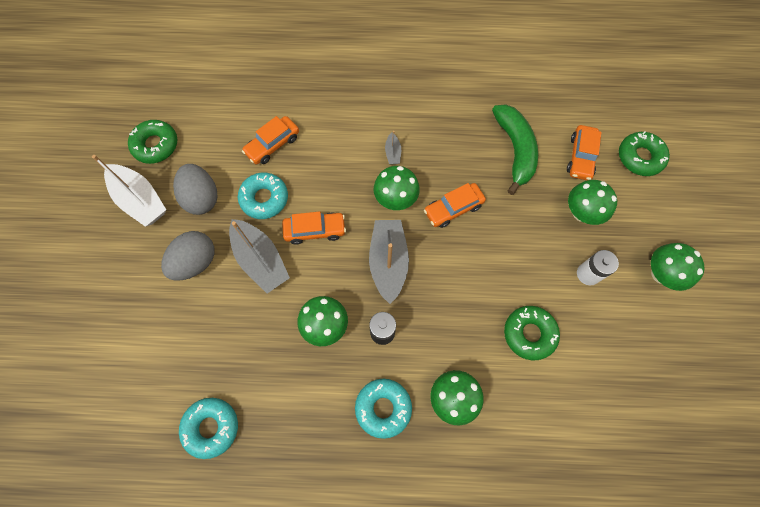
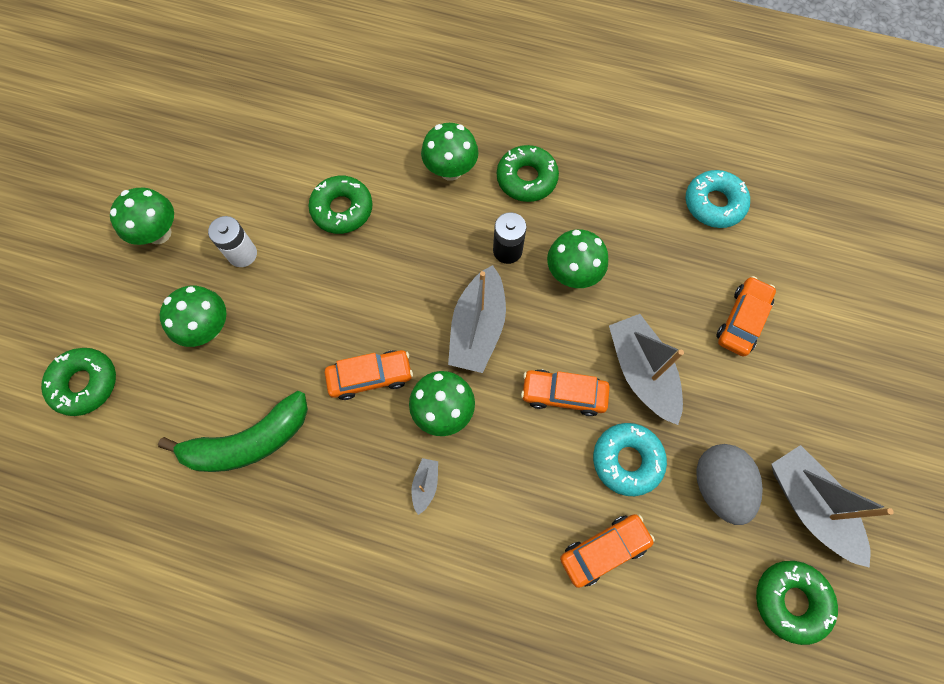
camera: 165 degrees left, 0 degrees up
white boat [92,155,166,227] -> grey boat [771,445,894,568]
grey egg [161,231,214,281] -> none
turquoise donut [355,379,412,439] -> green donut [497,145,559,202]
green banana [492,104,538,195] -> green banana turned 120 degrees counterclockwise [158,391,308,472]
orange car [567,125,601,180] -> orange car moved to [716,276,776,356]

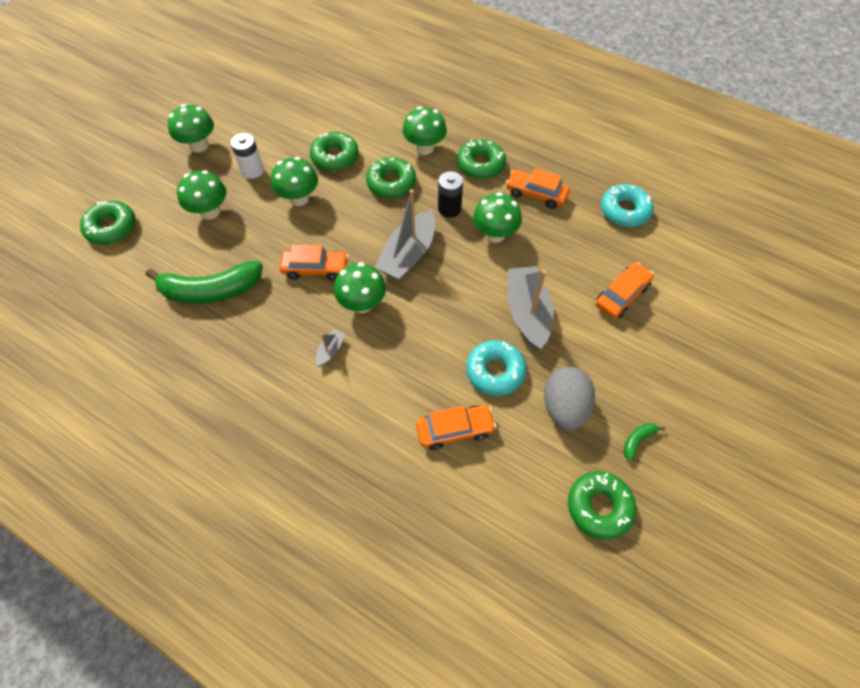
camera: 15 degrees right, 10 degrees down
orange car [521,370,610,416] -> orange car moved to [506,168,570,209]
grey boat [771,445,894,568] -> green banana [623,423,665,462]
none -> green mushroom [271,157,318,206]
none -> green donut [366,157,416,198]

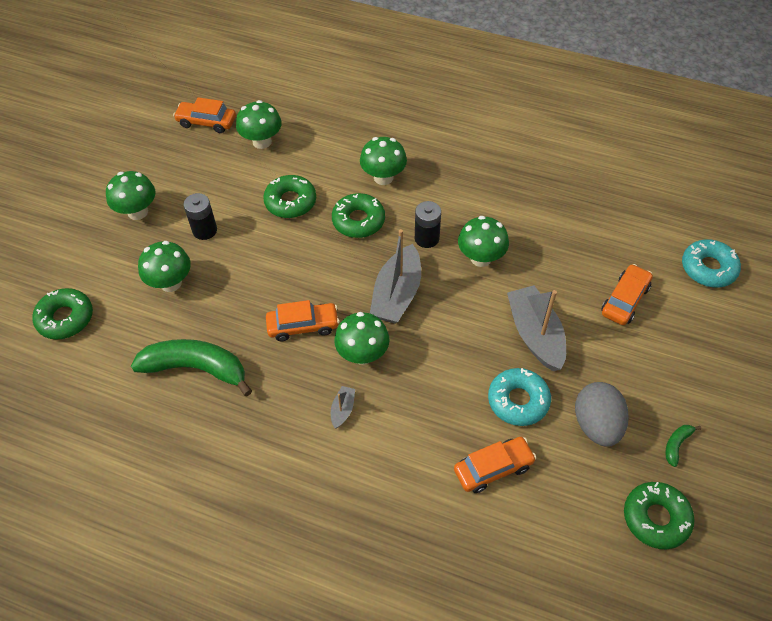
camera: 10 degrees left, 5 degrees down
green banana [146,261,263,304] -> green banana turned 150 degrees counterclockwise [131,339,252,396]
white battery [231,133,264,179] -> black battery [184,193,217,240]
green mushroom [271,157,318,206] -> green mushroom moved to [236,100,282,149]
green donut [457,139,506,179] -> none
orange car [506,168,570,209] -> orange car moved to [173,97,236,133]
turquoise donut [601,184,654,227] -> turquoise donut moved to [682,239,741,288]

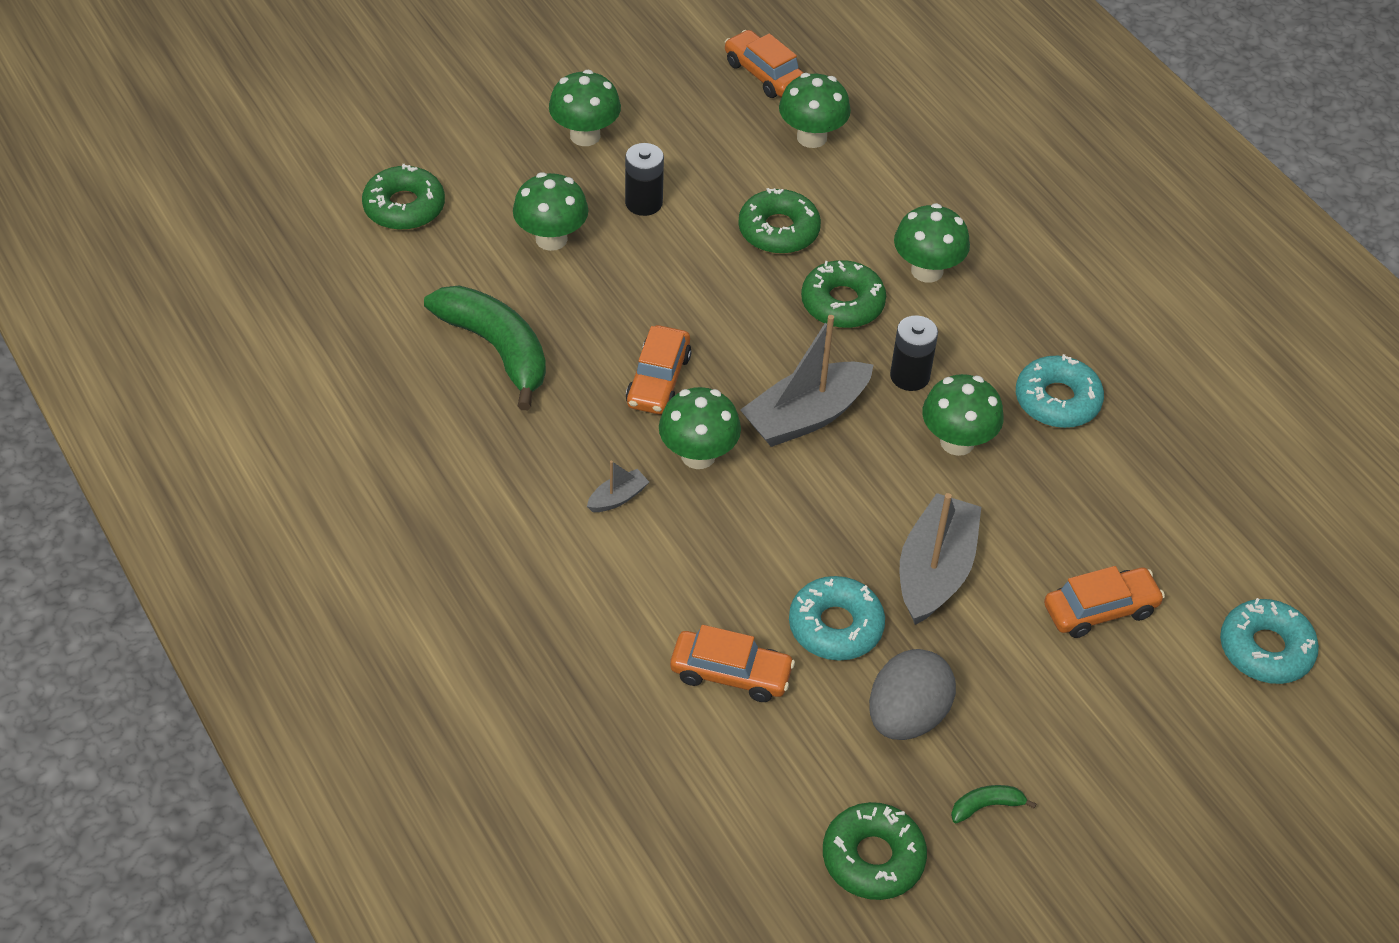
camera: 35 degrees right, 5 degrees down
orange car [266,300,339,341] -> orange car turned 75 degrees clockwise [626,325,692,414]
none -> turquoise donut [1016,354,1104,428]

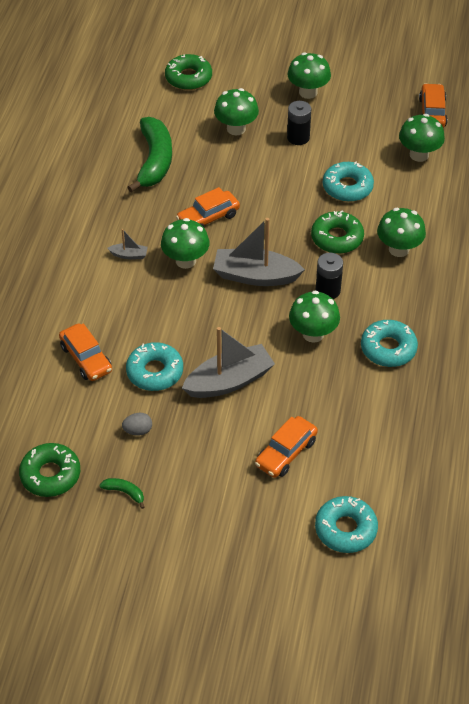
camera: 45 degrees right, 0 degrees up
green donut [738,188,821,254] -> turquoise donut [323,161,374,202]
grey egg [869,649,956,740] -> grey egg [122,413,152,436], size x0.49
orange car [1044,566,1165,638] -> orange car turned 105 degrees clockwise [255,416,318,478]

